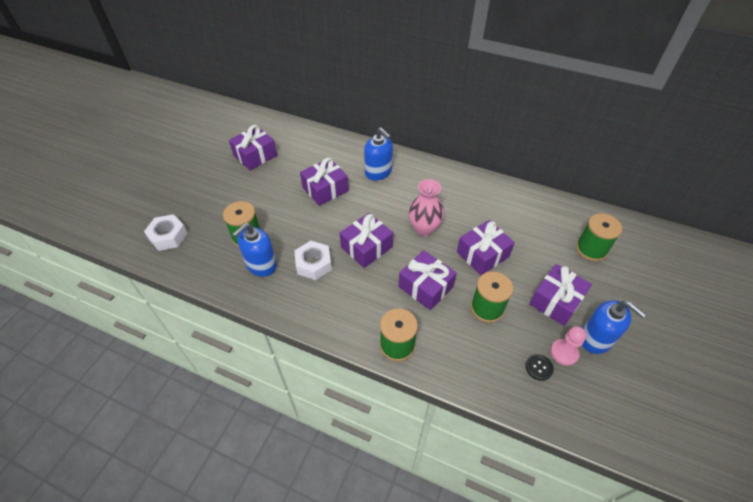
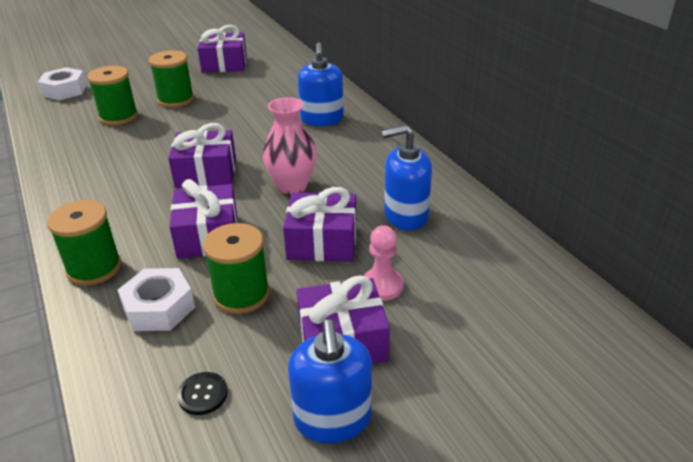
camera: 40 degrees right, 15 degrees down
blue soap dispenser [232,223,277,277] -> blue soap dispenser moved to [381,125,432,230]
white nut [294,241,332,280] -> white nut moved to [118,268,195,331]
purple gift [300,158,349,206] -> none
pink pawn [550,326,586,366] -> pink pawn moved to [363,226,404,301]
green spool [576,213,622,261] -> green spool moved to [149,50,194,108]

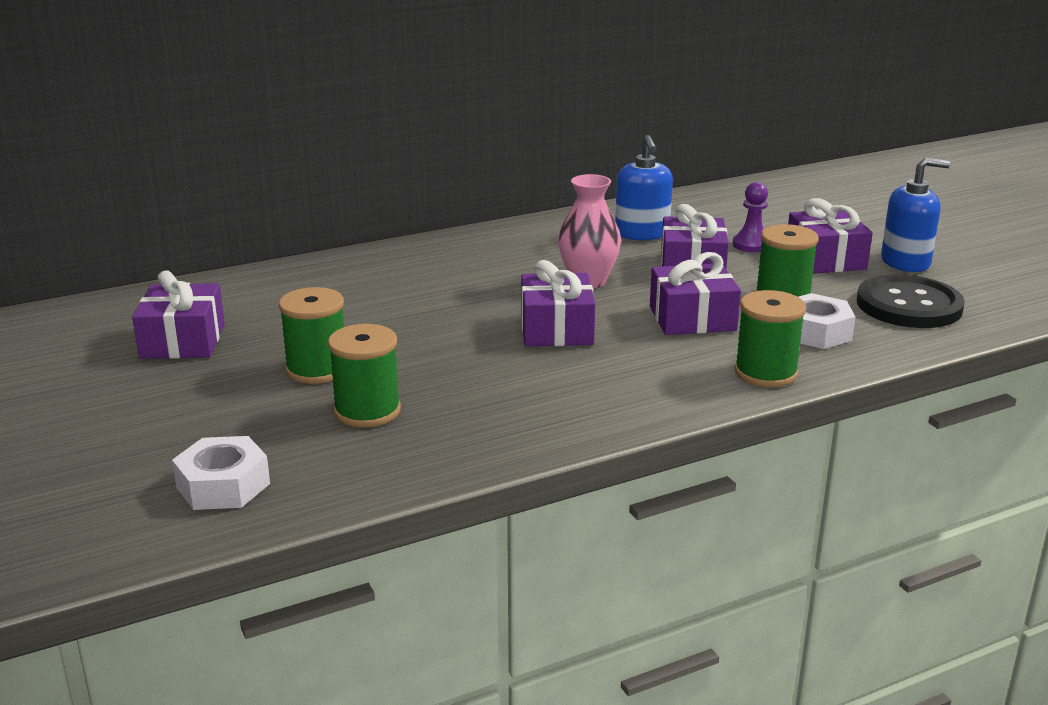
camera: 90 degrees left, 10 degrees down
black button [177,372,228,415] -> black button [857,274,965,328], size x2.47
blue soap dispenser [298,42,344,126] -> none
pink pawn [363,226,404,301] -> purple pawn [732,182,768,253]

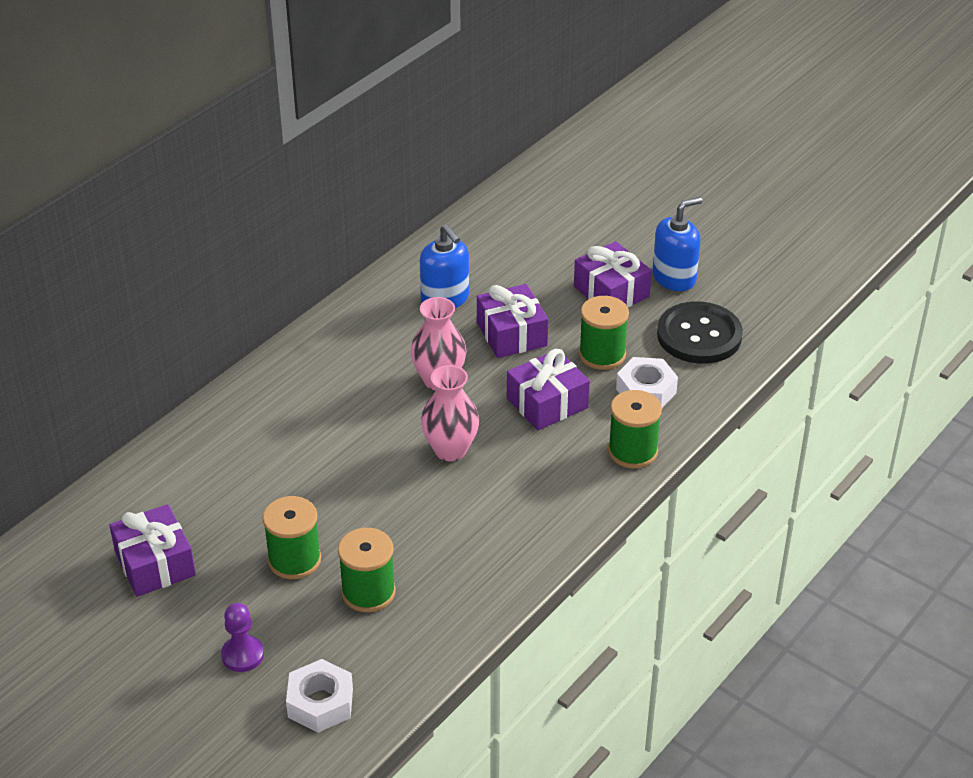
camera: 25 degrees left, 15 degrees up
purple gift [521,260,595,346] -> pink vase [421,365,479,461]
purple pawn [732,182,768,253] -> purple pawn moved to [221,603,264,672]

